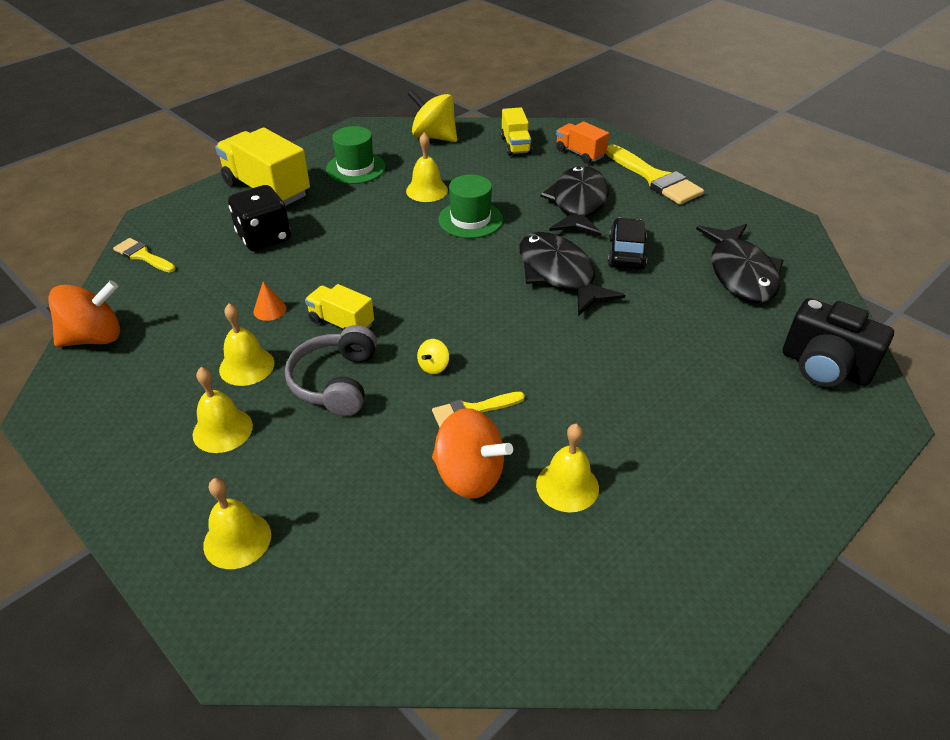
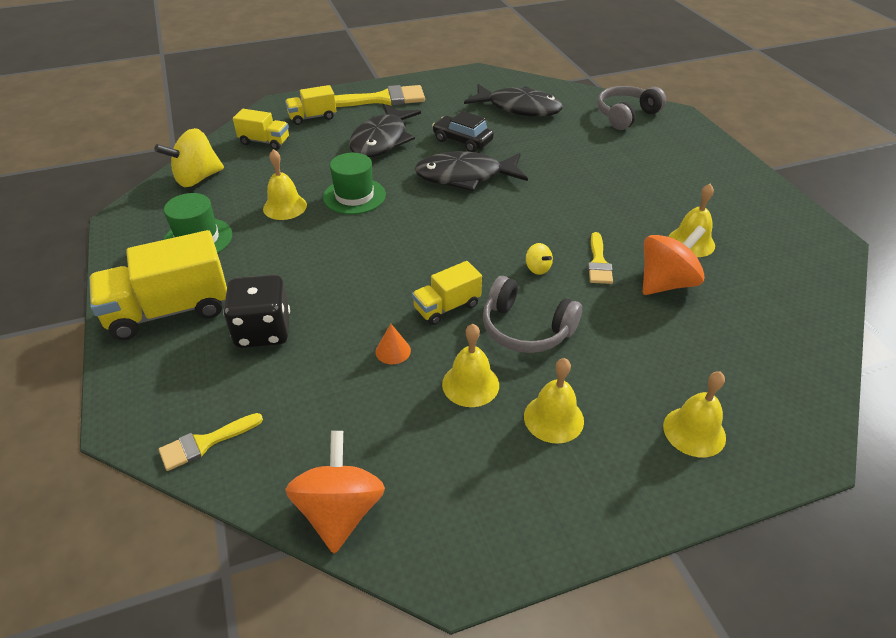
camera: 65 degrees left, 0 degrees up
black fish [540,166,609,236] -> black fish turned 105 degrees counterclockwise [349,104,421,158]
orange truck [556,121,609,164] -> yellow truck [285,85,336,125]
black camera [783,298,894,387] -> grey headphones [597,86,666,130]

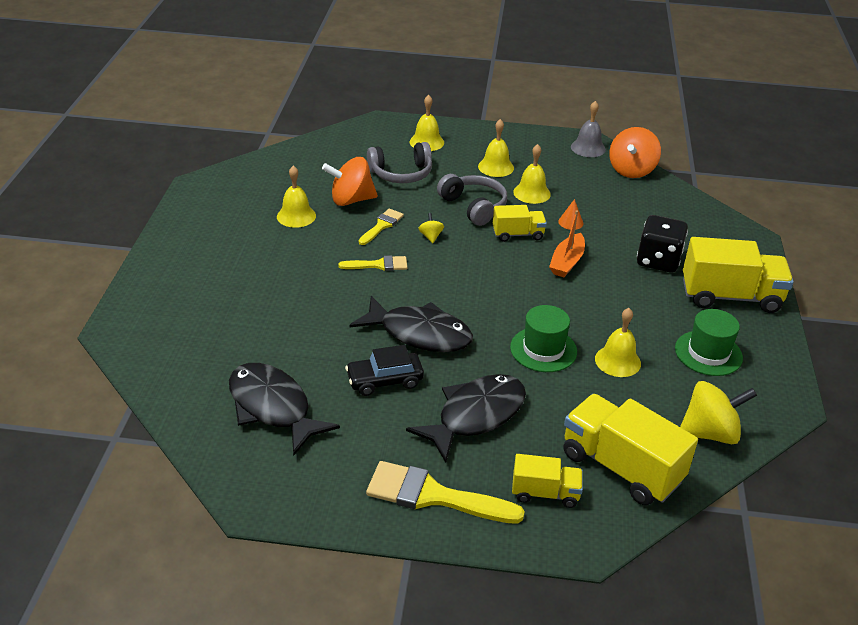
camera: 155 degrees left, 5 degrees down
yellow brush [159,413,263,471] -> yellow brush moved to [338,255,408,271]
yellow truck [233,109,289,150] -> yellow truck [563,394,698,506], size x1.81
black car [432,111,494,152] -> black car turned 105 degrees clockwise [345,345,424,396]
grey headphones [597,86,666,130] -> grey headphones moved to [367,142,432,183]
none -> orange boat [549,210,585,277]
none -> grey bell [571,101,606,157]

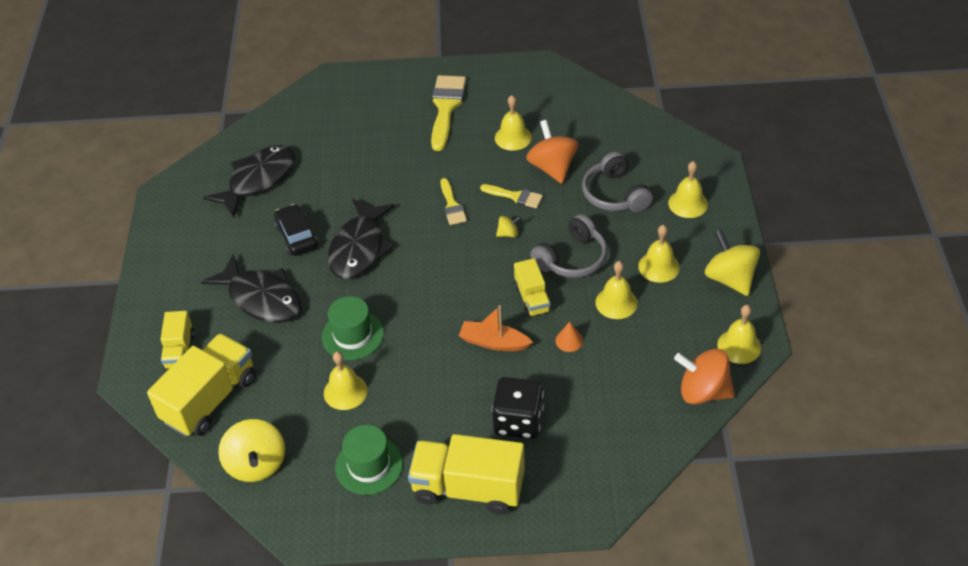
camera: 85 degrees right, 10 degrees up
yellow brush [366,461,525,524] -> yellow brush moved to [431,75,466,151]
grey bell [571,101,606,157] -> yellow bell [717,305,761,364]
yellow truck [683,237,794,313] -> yellow truck turned 105 degrees clockwise [408,434,525,515]
none -> yellow spinning top [705,229,760,296]

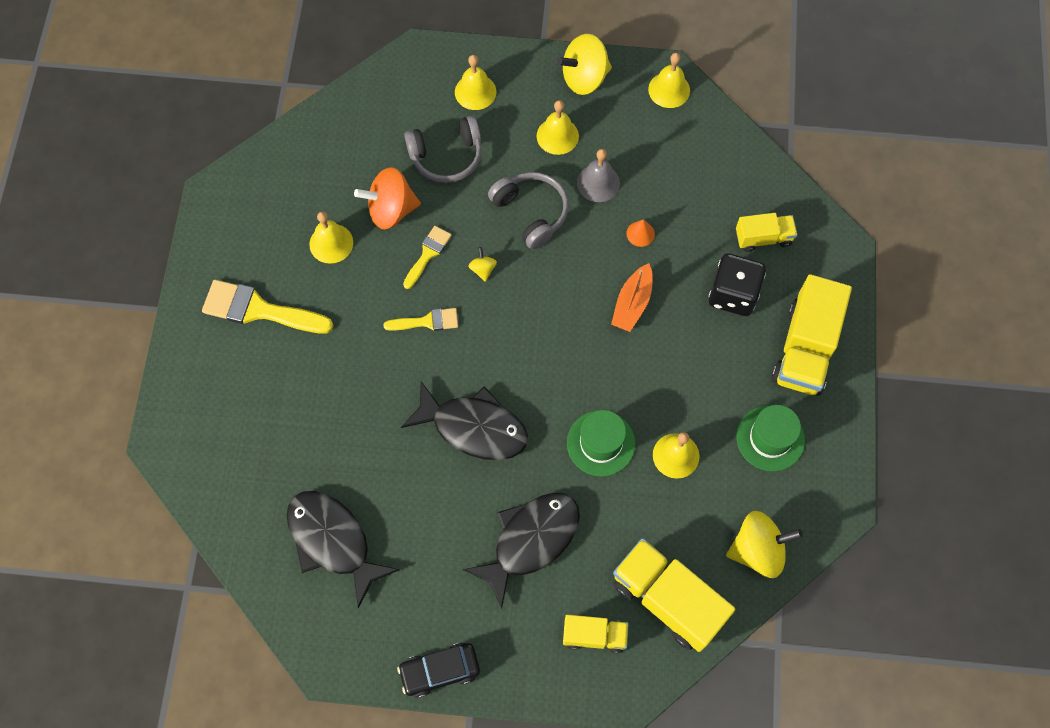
camera: 85 degrees left, 20 degrees up
black car [274,204,318,256] -> black car moved to [397,642,480,698]
yellow truck [514,258,551,317] -> yellow truck moved to [736,213,798,252]
yellow bell [595,261,638,319] -> grey bell [577,149,620,202]
orange spinning top [674,348,735,404] -> none

